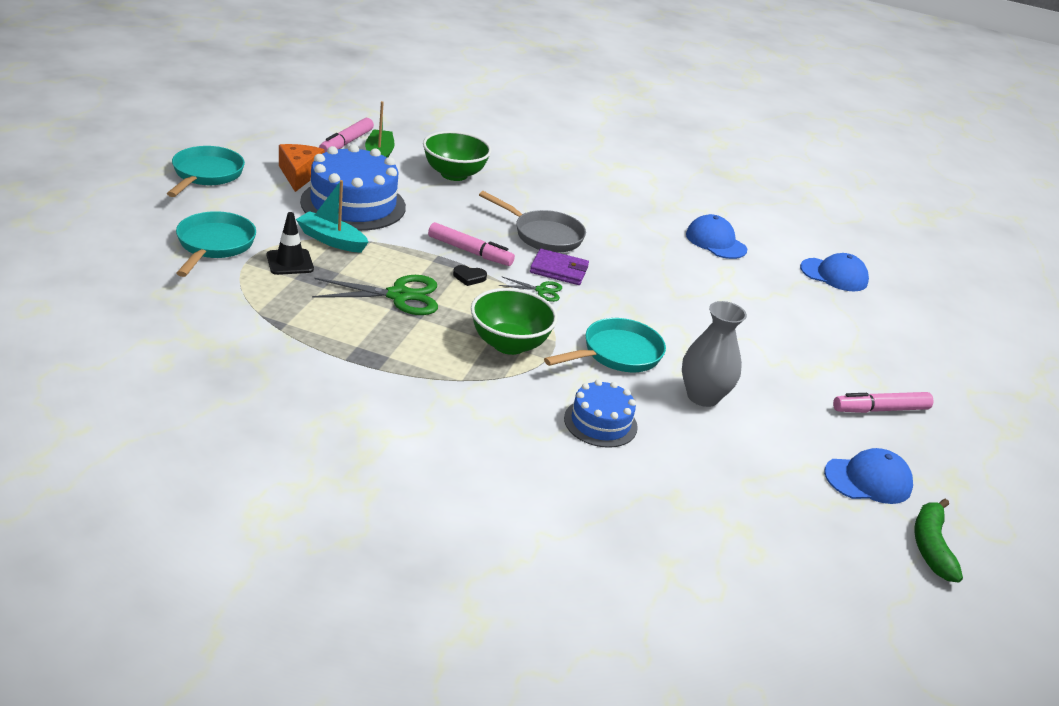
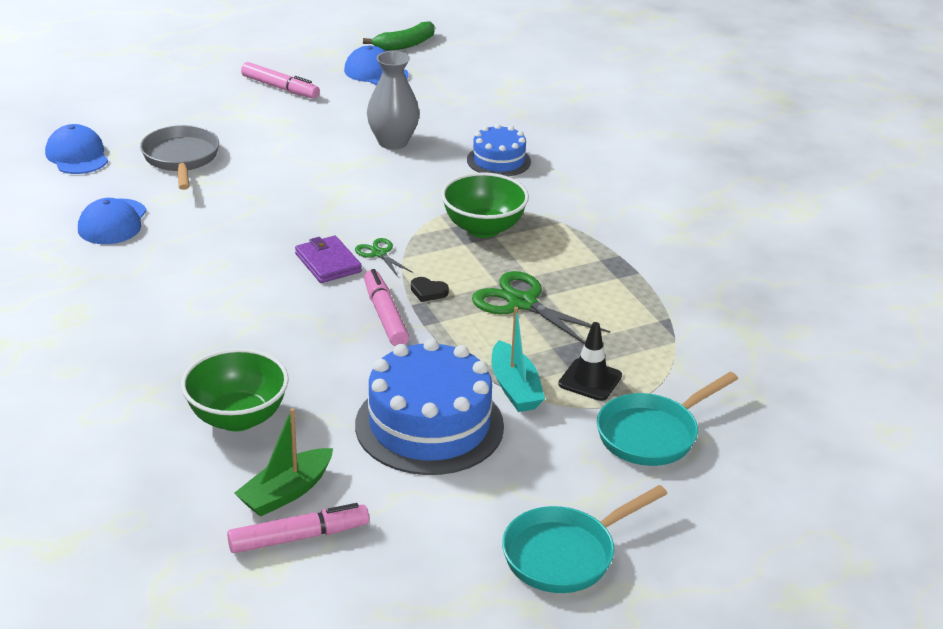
camera: 130 degrees left, 0 degrees up
orange cheese [279,144,325,192] -> none
black heart [453,265,487,286] -> black heart turned 150 degrees clockwise [411,277,449,302]
grey pan [479,191,586,253] -> grey pan moved to [140,125,219,190]
turquoise pan [544,318,666,372] -> none

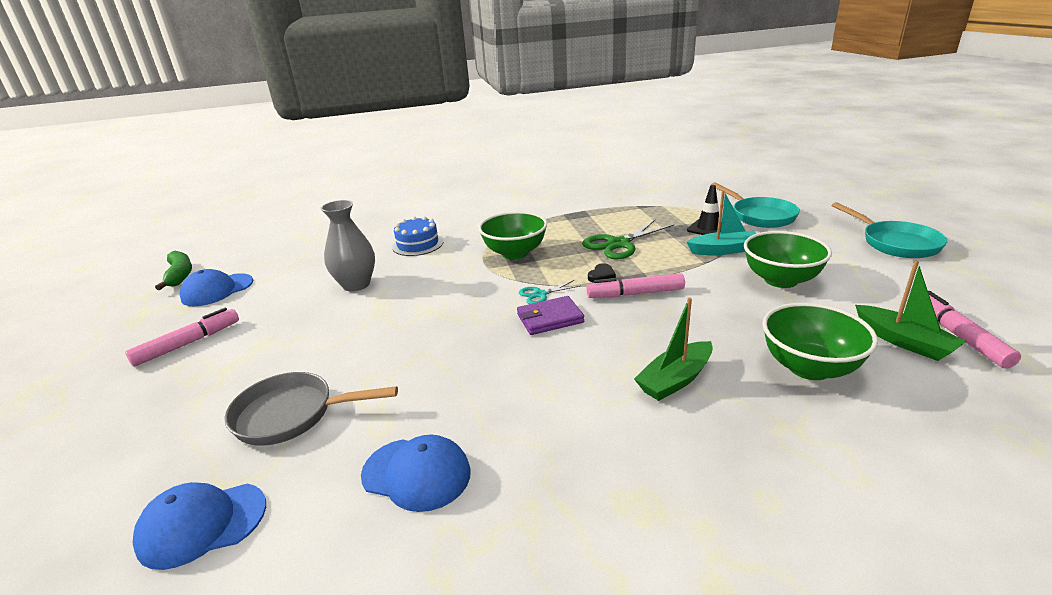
camera: 75 degrees left, 5 degrees down
green scissors [355,238,413,277] -> turquoise scissors [519,280,580,304]
blue cake [355,339,504,475] -> green bowl [744,231,832,288]
none -> green boat [634,297,713,401]

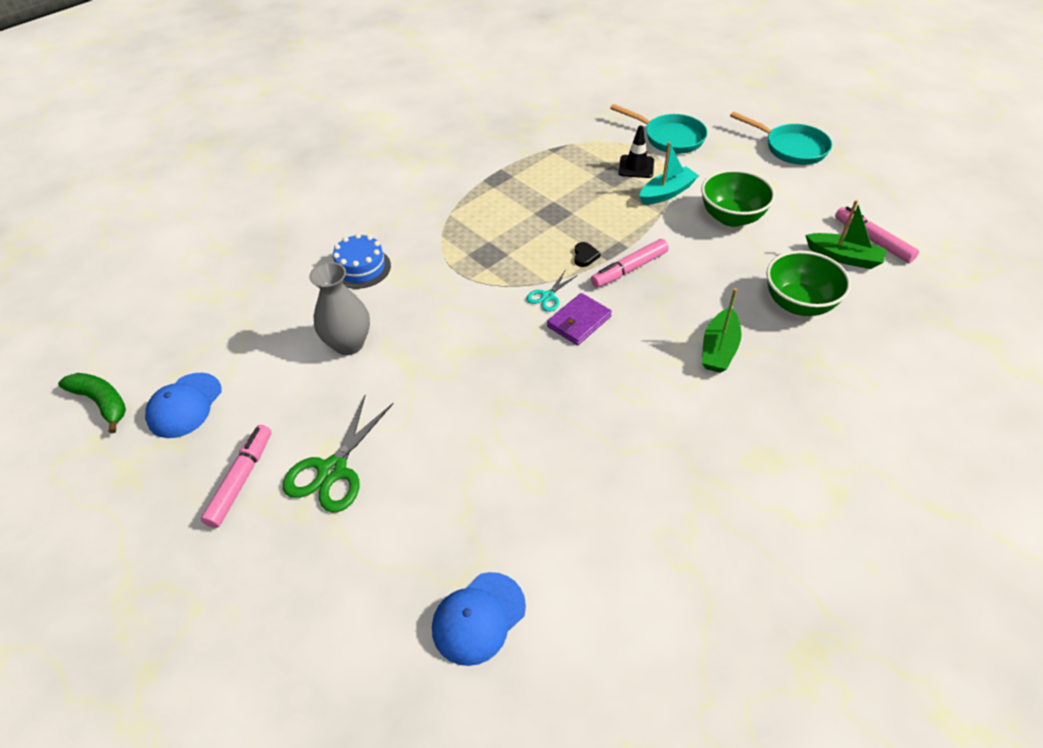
camera: 30 degrees left, 20 degrees up
grey pan [225,372,398,446] -> none
blue cap [361,435,471,512] -> none
green bowl [478,211,547,259] -> none
green scissors [582,220,674,259] -> green scissors moved to [282,396,394,513]

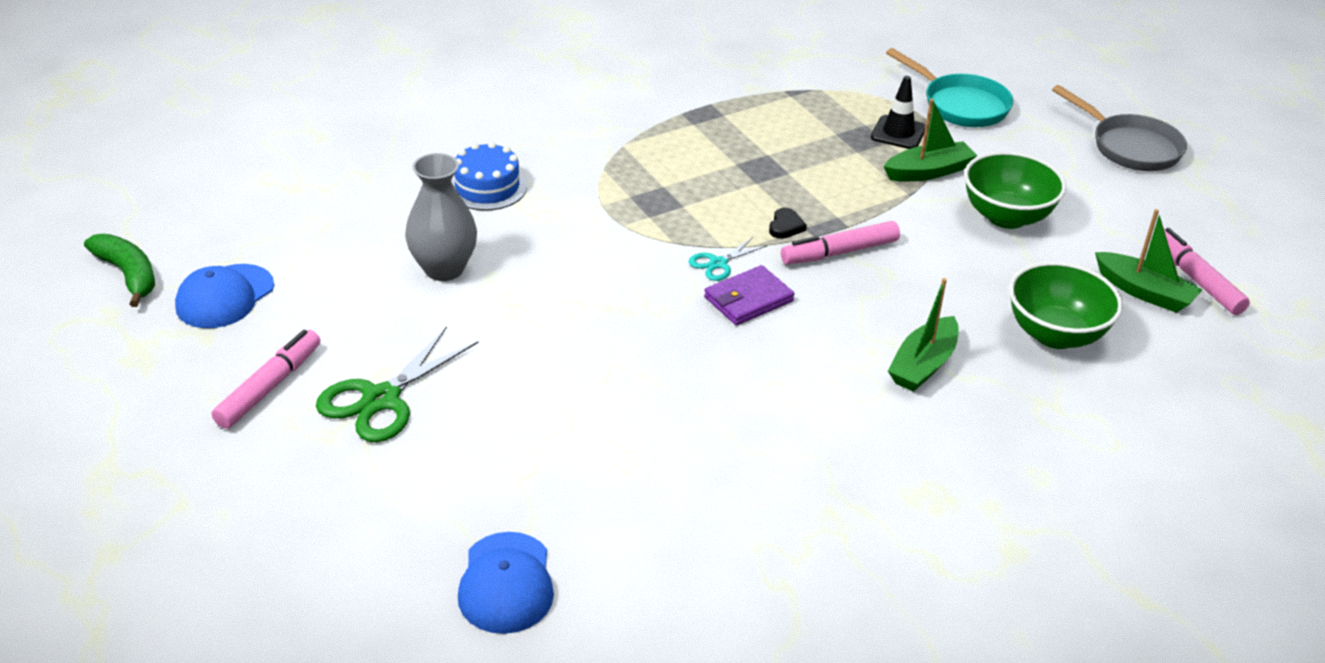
camera: 10 degrees right, 10 degrees down
blue cap [432,572,526,666] -> blue cap turned 60 degrees counterclockwise [458,532,554,634]
turquoise boat [639,142,699,205] -> green boat [884,99,977,182]
turquoise pan [730,112,832,165] -> grey pan [1052,85,1187,171]

